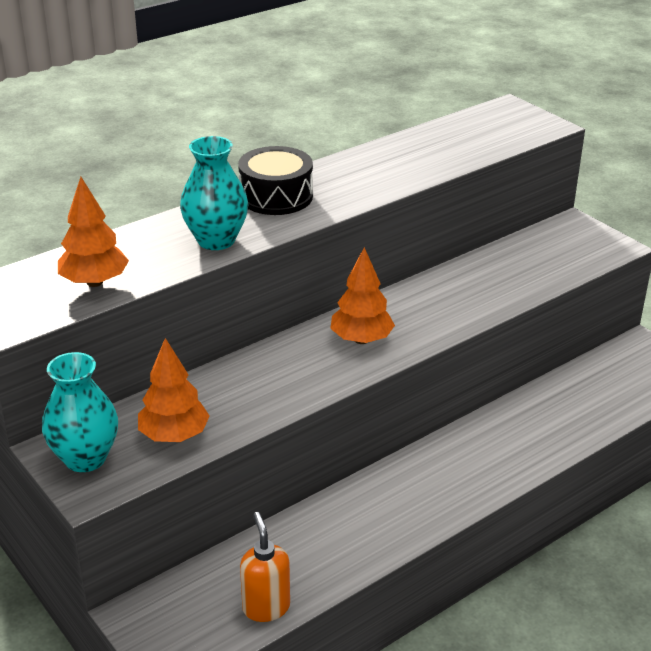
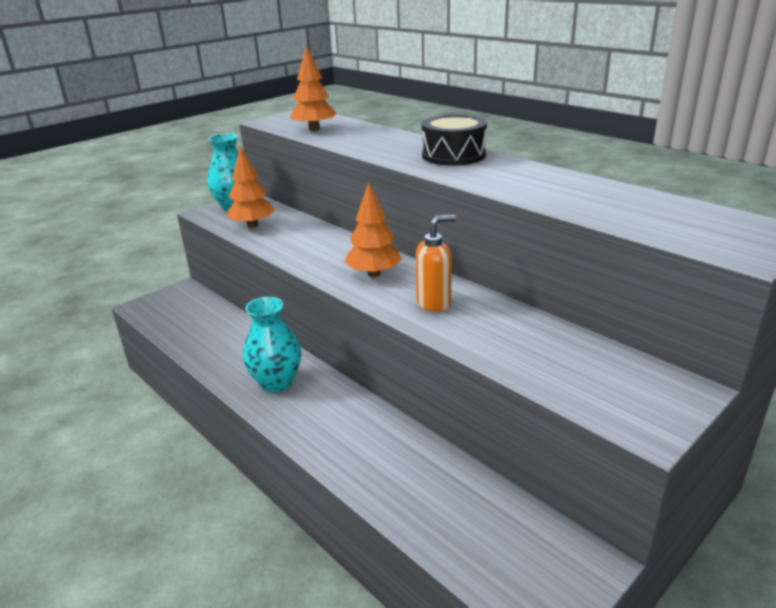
camera: 85 degrees right, 5 degrees down
turquoise vase [180,136,248,250] -> turquoise vase moved to [243,297,301,392]
orange soap dispenser [240,512,290,622] -> orange soap dispenser moved to [416,215,456,312]

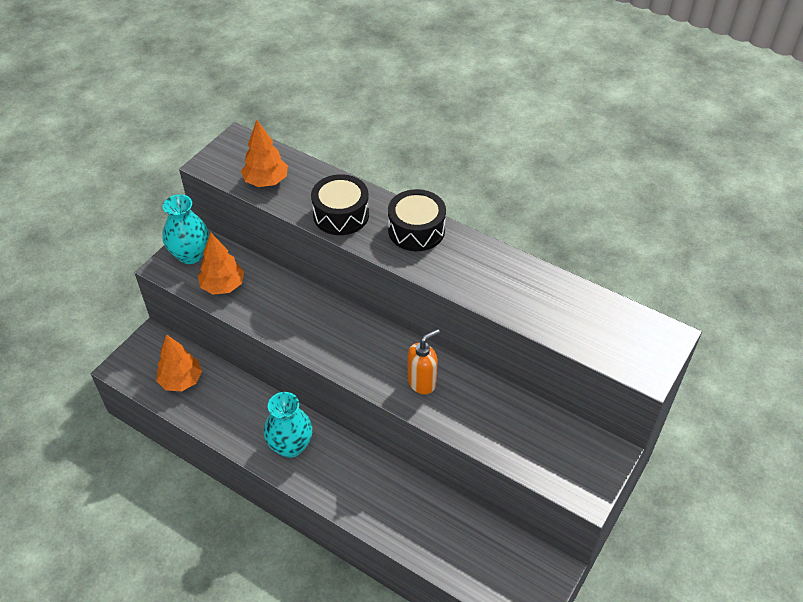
camera: 15 degrees left, 20 degrees up
orange tree [345,182,402,277] -> orange tree moved to [156,334,202,391]
none -> black drum [311,174,369,235]

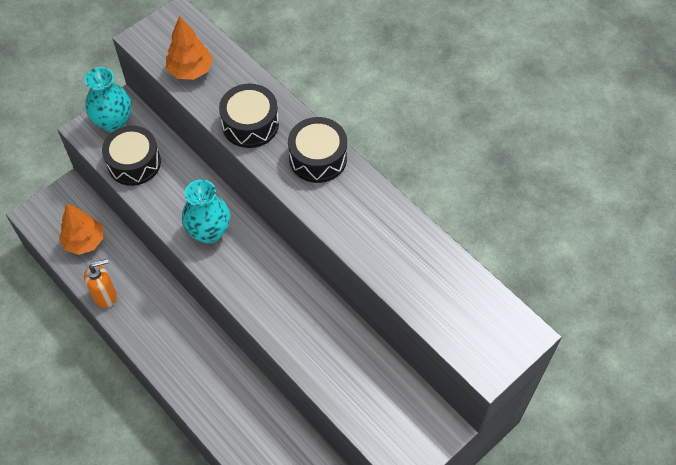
camera: 15 degrees right, 10 degrees up
orange tree [198,233,244,295] -> black drum [102,126,161,186]
turquoise vase [264,392,313,458] -> turquoise vase moved to [182,179,230,243]
orange soap dispenser [407,329,440,394] -> orange soap dispenser moved to [84,259,117,308]

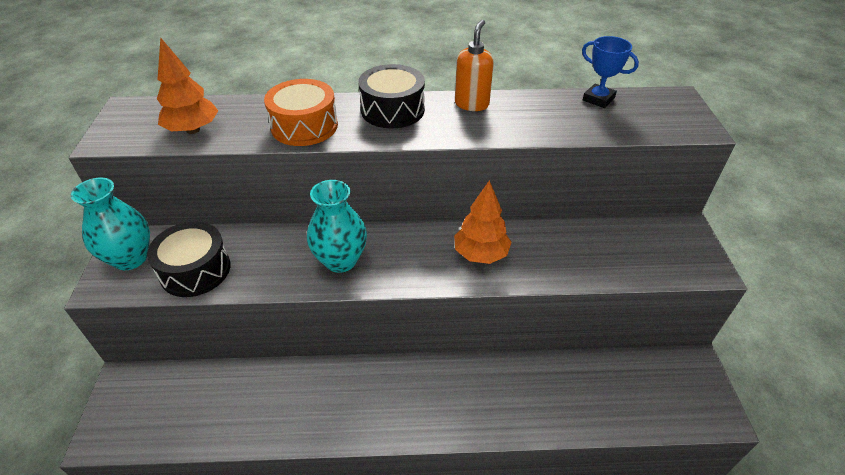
camera: 50 degrees left, 15 degrees down
orange tree [59,203,103,255] -> orange tree moved to [454,180,512,264]
orange soap dispenser [84,259,117,308] -> orange soap dispenser moved to [455,20,494,111]
black drum [219,84,279,148] -> orange drum [264,79,338,146]
none -> blue trophy [582,36,639,108]

